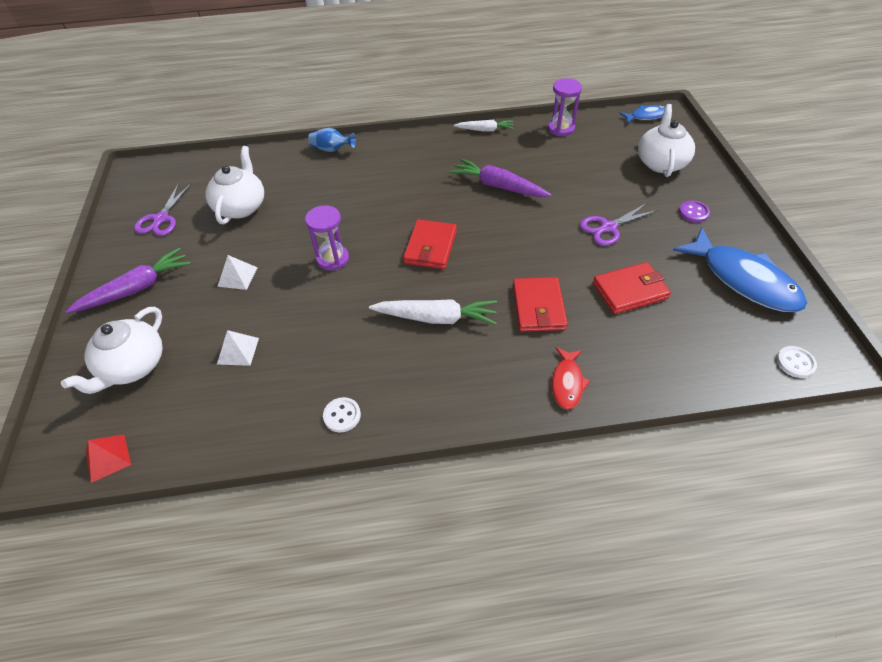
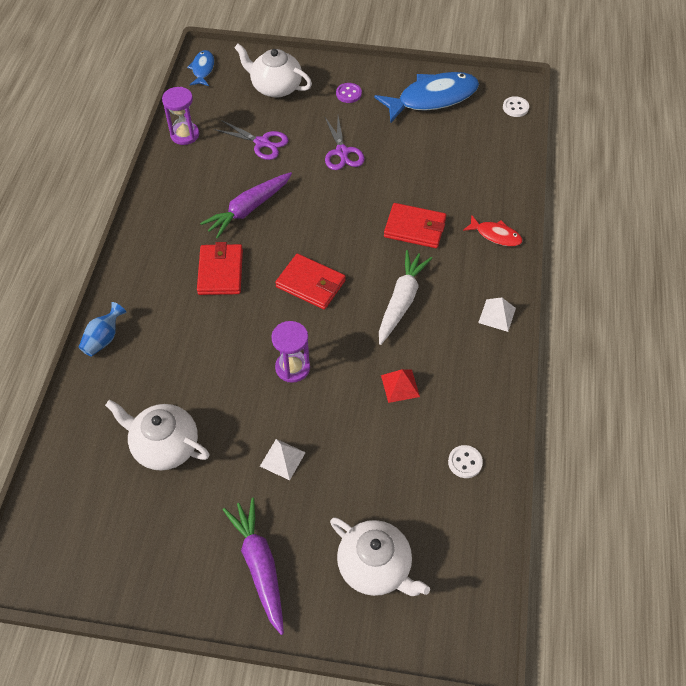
camera: 75 degrees left, 5 degrees up
red pyramid [85,435,131,483] -> red pyramid moved to [381,369,420,403]
purple scissors [134,183,191,236] -> purple scissors moved to [214,120,289,160]
white pyramid [217,330,259,366] -> white pyramid moved to [478,297,516,332]
white button [323,397,361,432] -> white button moved to [448,445,483,478]
white carrot [454,120,514,131] -> none
red wallet [593,262,671,314] -> red wallet moved to [197,242,243,295]

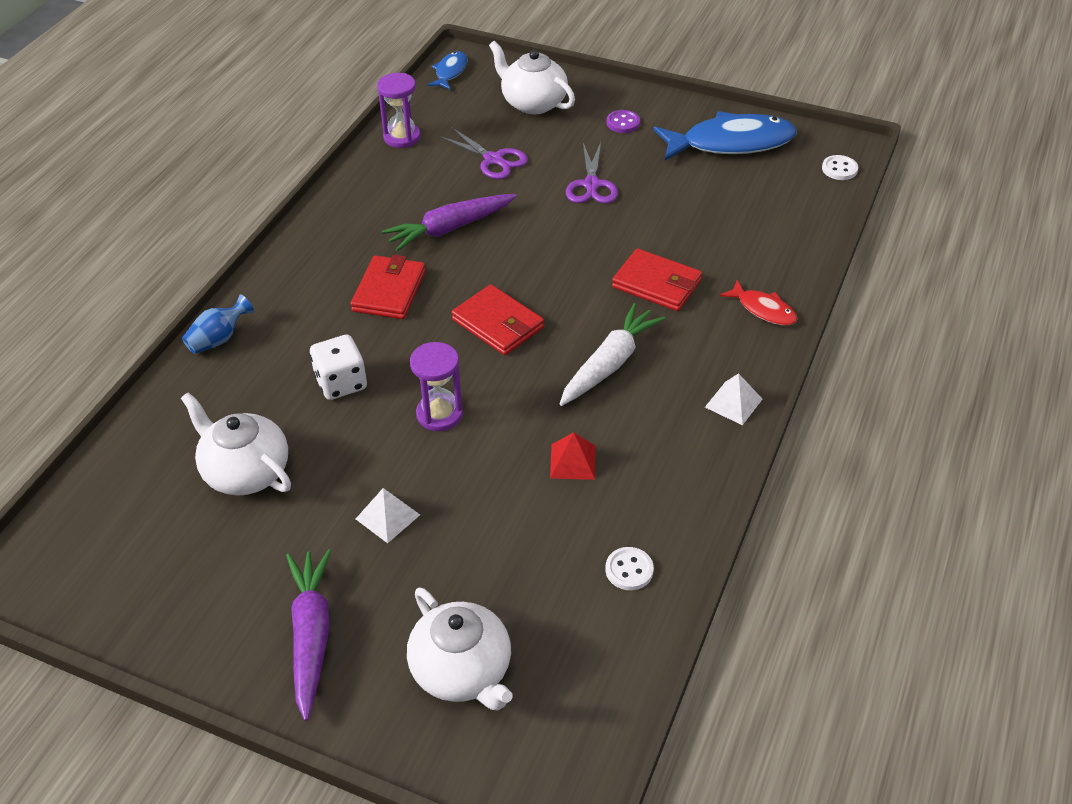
camera: 15 degrees right, 10 degrees down
none -> white dice [310,335,367,400]

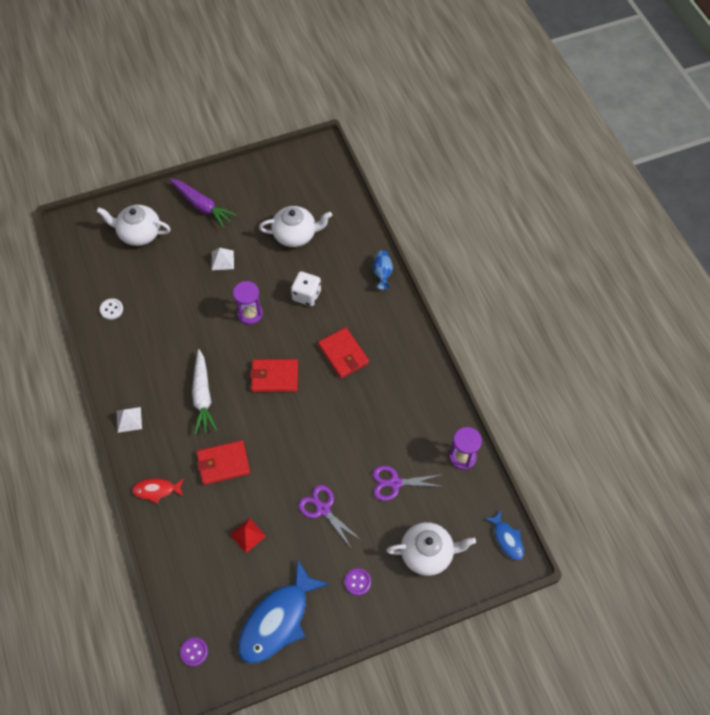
camera: 135 degrees right, 15 degrees up
purple carrot [382,194,517,251] -> none
red pyramid [550,432,595,480] -> red pyramid moved to [230,518,266,553]
white button [822,155,858,180] -> purple button [180,637,208,666]

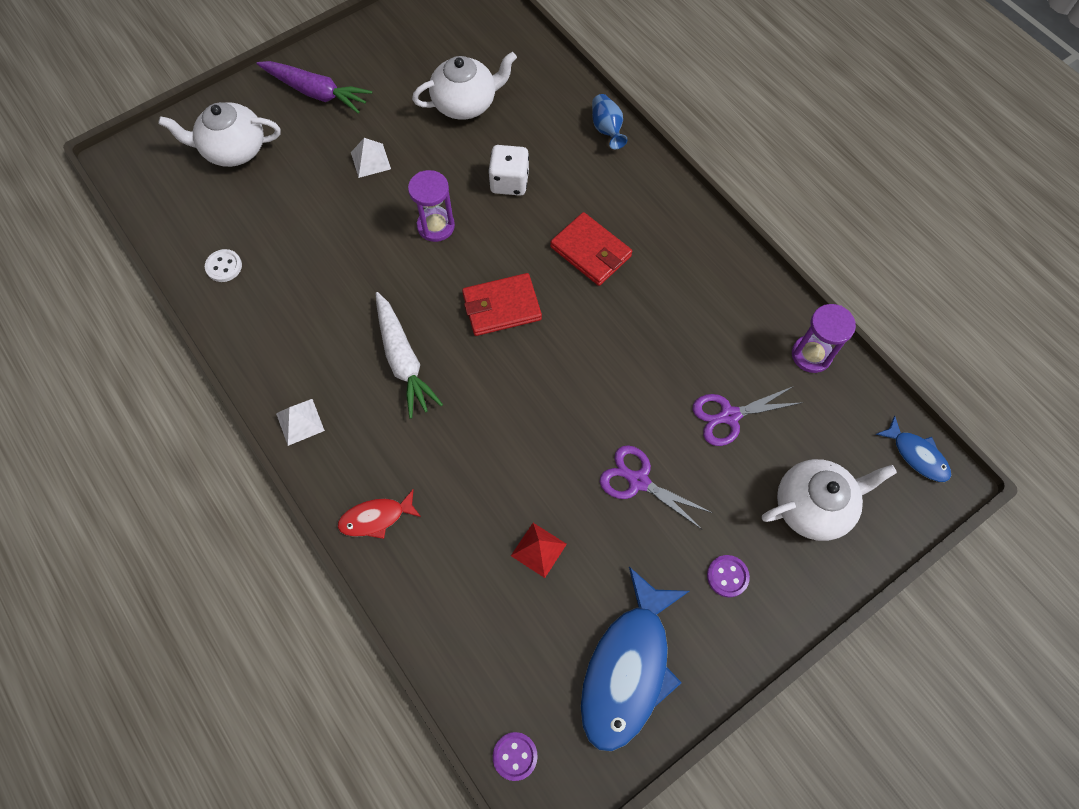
camera: 15 degrees left, 5 degrees up
red wallet [196,440,250,485] -> none

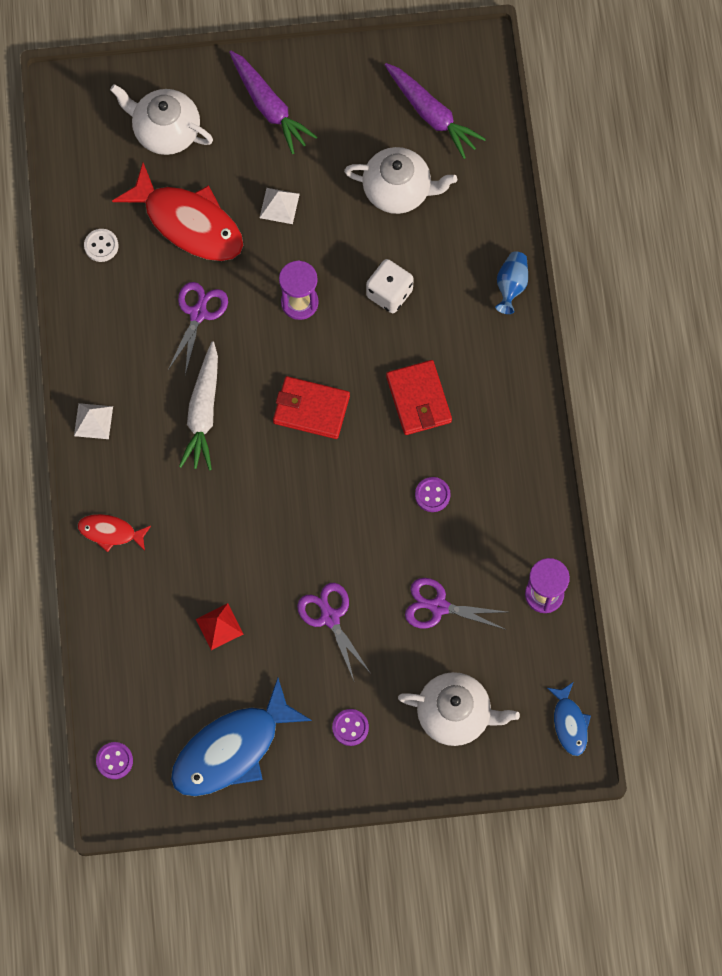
camera: 30 degrees right, 5 degrees up
none -> red fish [112,163,243,261]
none -> purple scissors [168,282,228,375]
none -> purple carrot [385,63,486,159]
none -> purple button [415,477,451,512]

